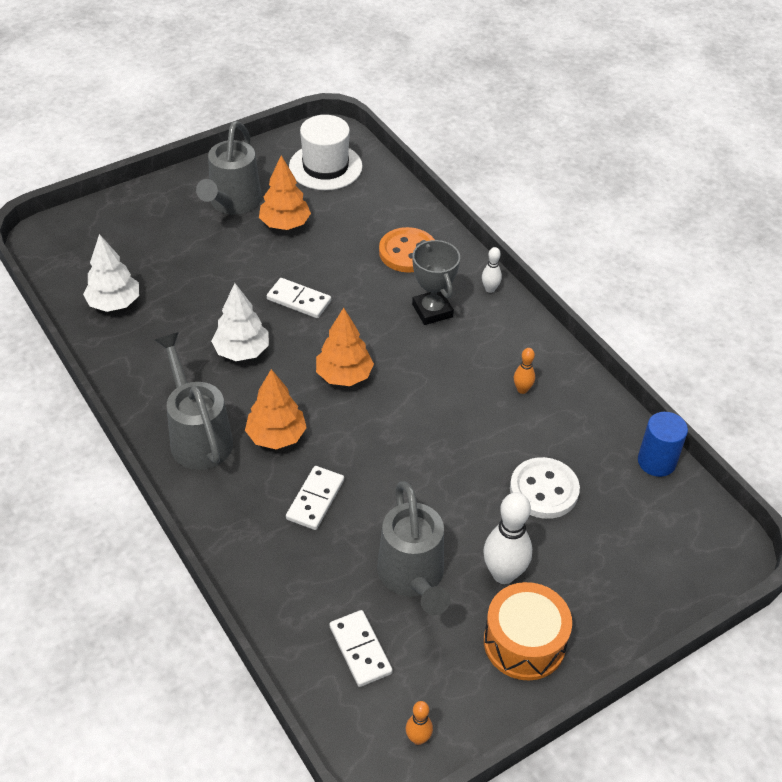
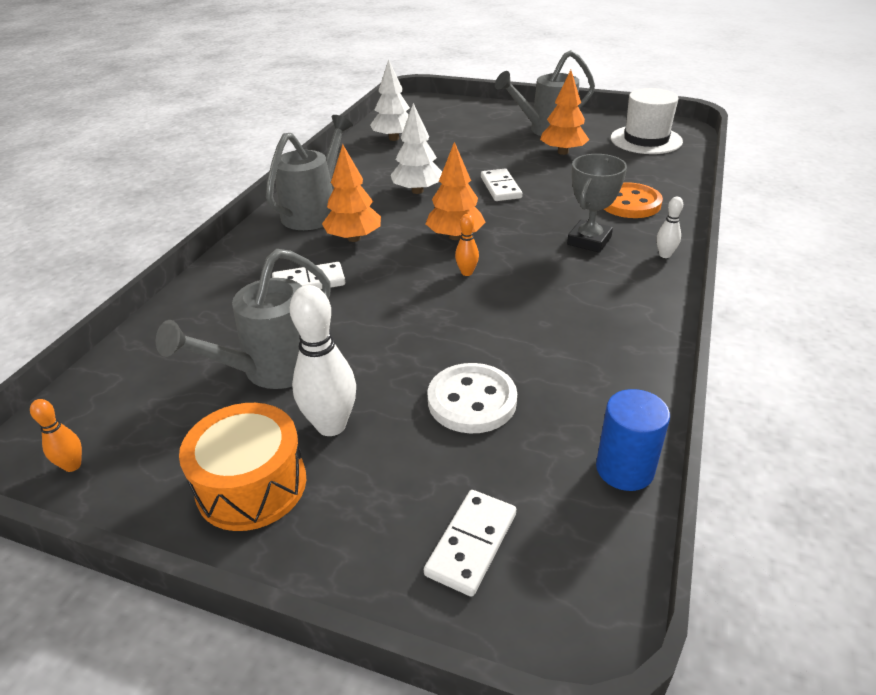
camera: 55 degrees right, 10 degrees down
white domino [330,610,393,687] -> white domino moved to [424,490,516,597]
orange bowling pin [514,348,535,394] -> orange bowling pin moved to [455,214,479,276]

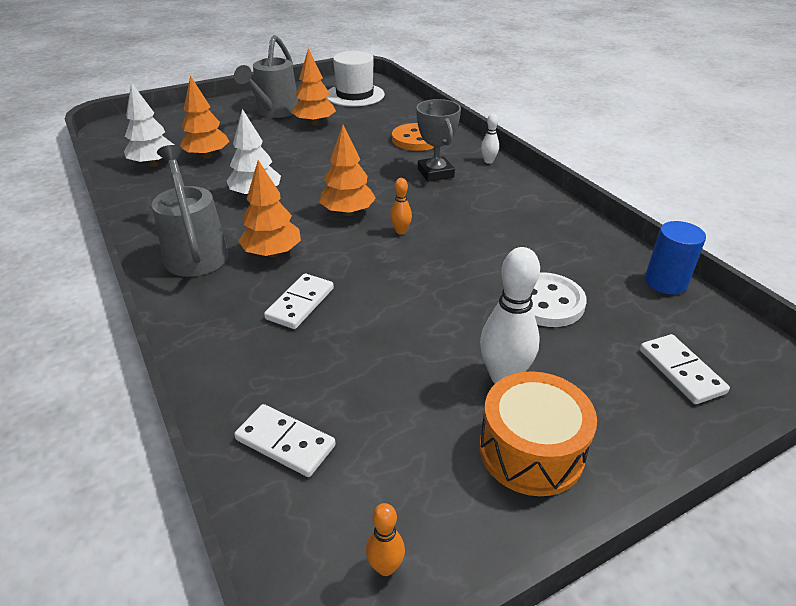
camera: 50 degrees left, 0 degrees up
grey watering can [156,249,331,389] -> none
white domino [481,169,522,201] -> white domino moved to [234,404,336,477]
none -> orange tree [180,76,230,159]

